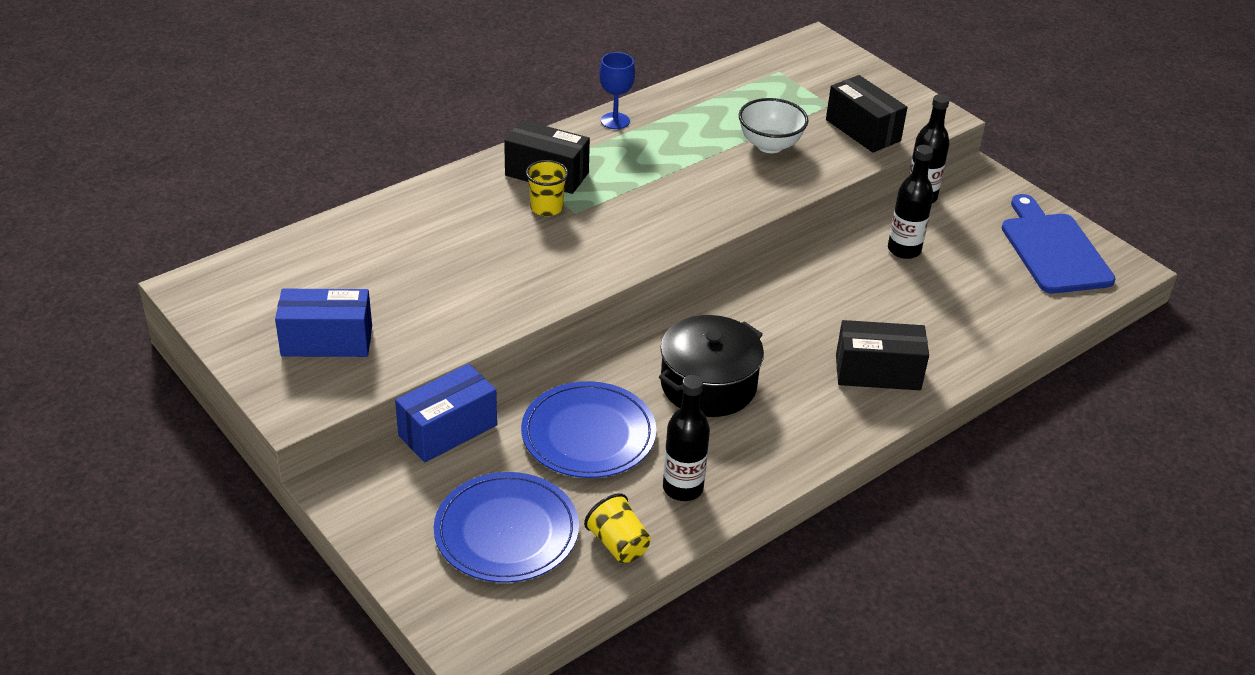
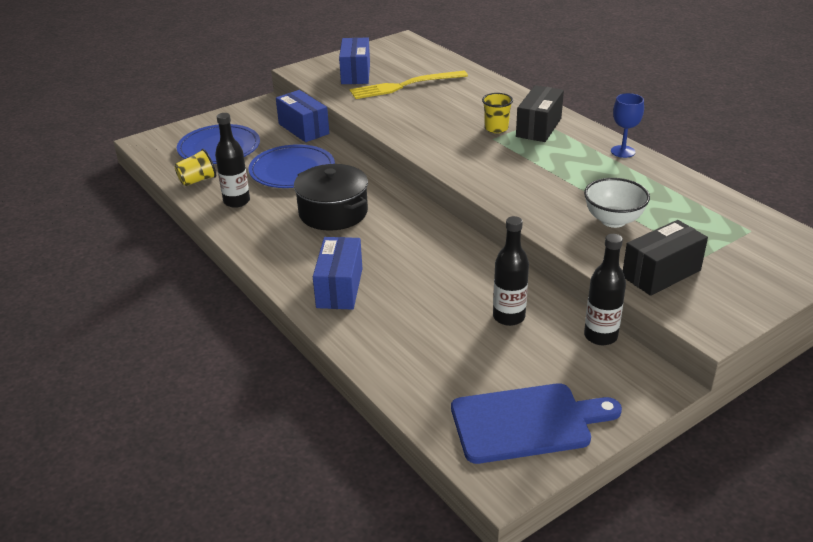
camera: 95 degrees right, 5 degrees down
black box [836,320,929,390] -> blue box [313,237,362,310]
none -> yellow fork [350,71,468,99]

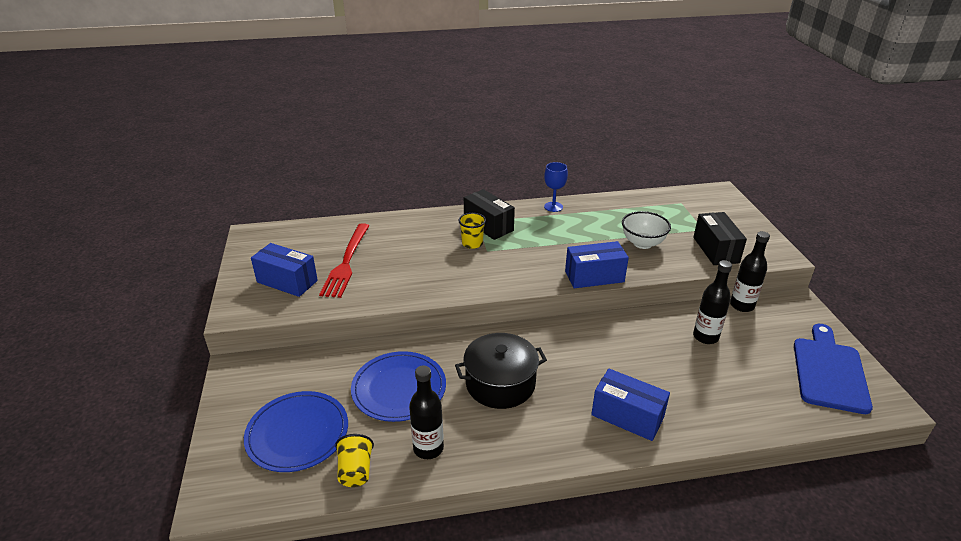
camera: 65 degrees left, 0 degrees up
blue box [276,90,329,142] -> blue box moved to [565,241,629,288]
yellow fork [350,71,468,99] -> red fork [319,223,370,298]

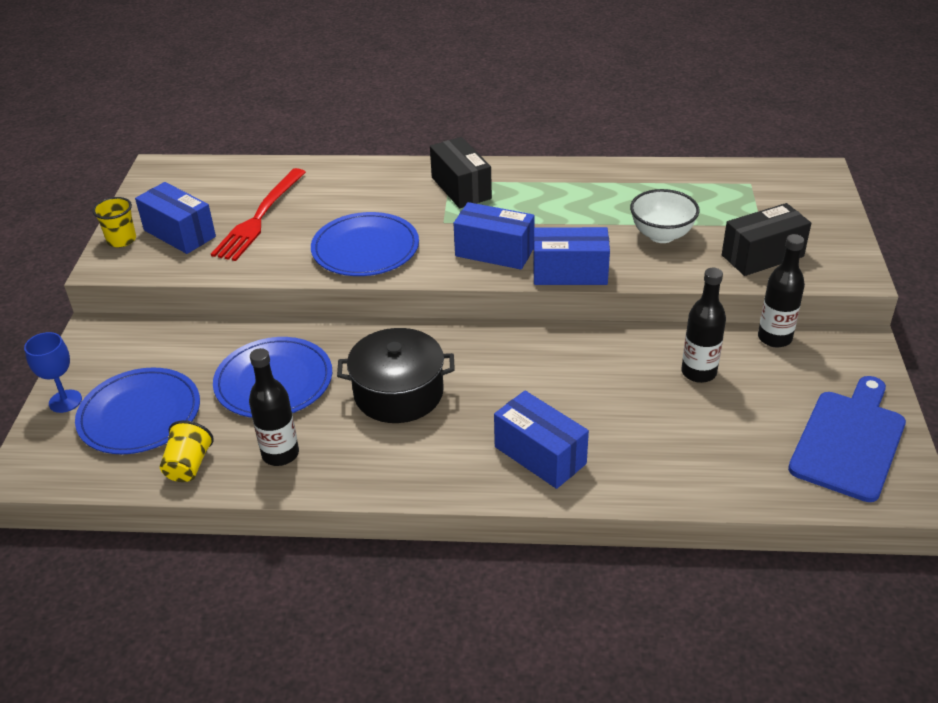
camera: 15 degrees right, 5 degrees up
yellow cup [458,213,486,249] -> yellow cup moved to [92,197,136,247]
blue goblet [544,162,568,212] -> blue goblet moved to [24,332,82,413]
black box [693,212,747,265] -> black box turned 60 degrees clockwise [722,203,811,276]
none -> blue plate [311,212,419,276]
none -> blue box [453,202,535,270]

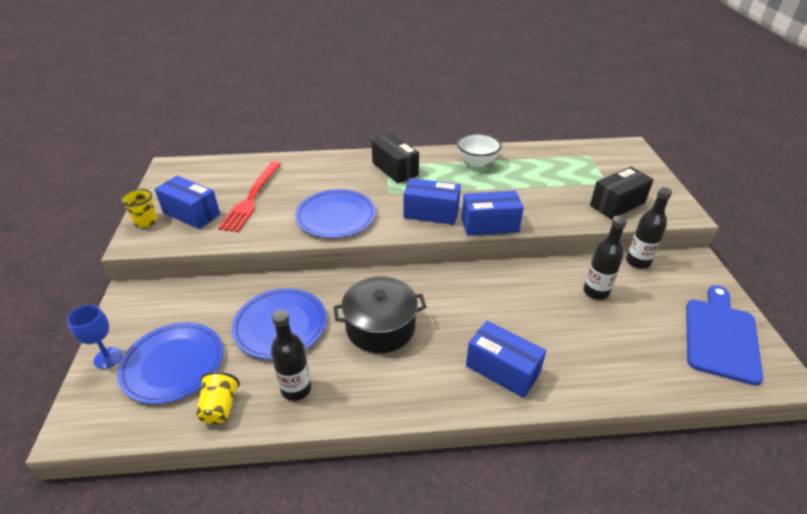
camera: 10 degrees left, 0 degrees up
white bowl [630,189,699,243] -> white bowl moved to [457,133,502,167]

